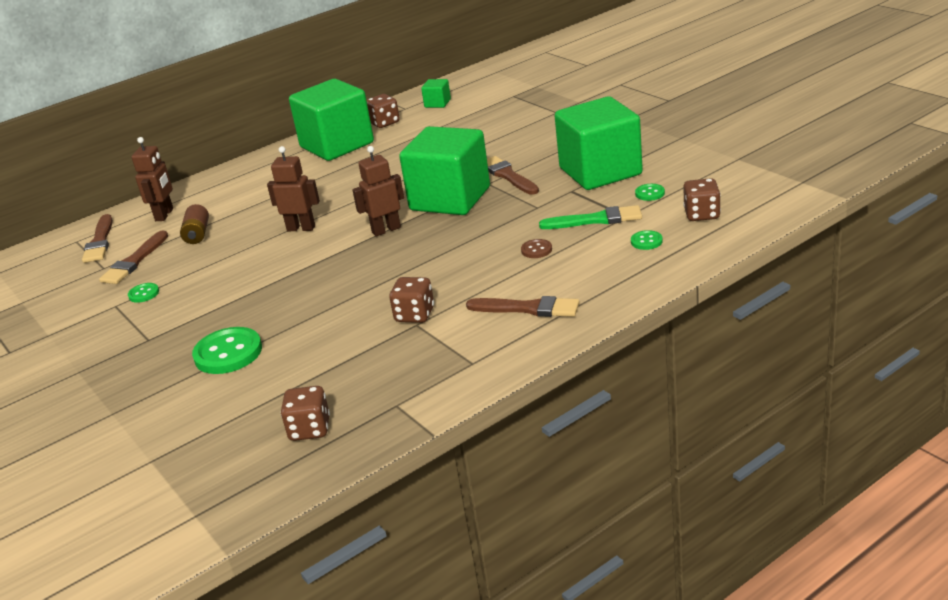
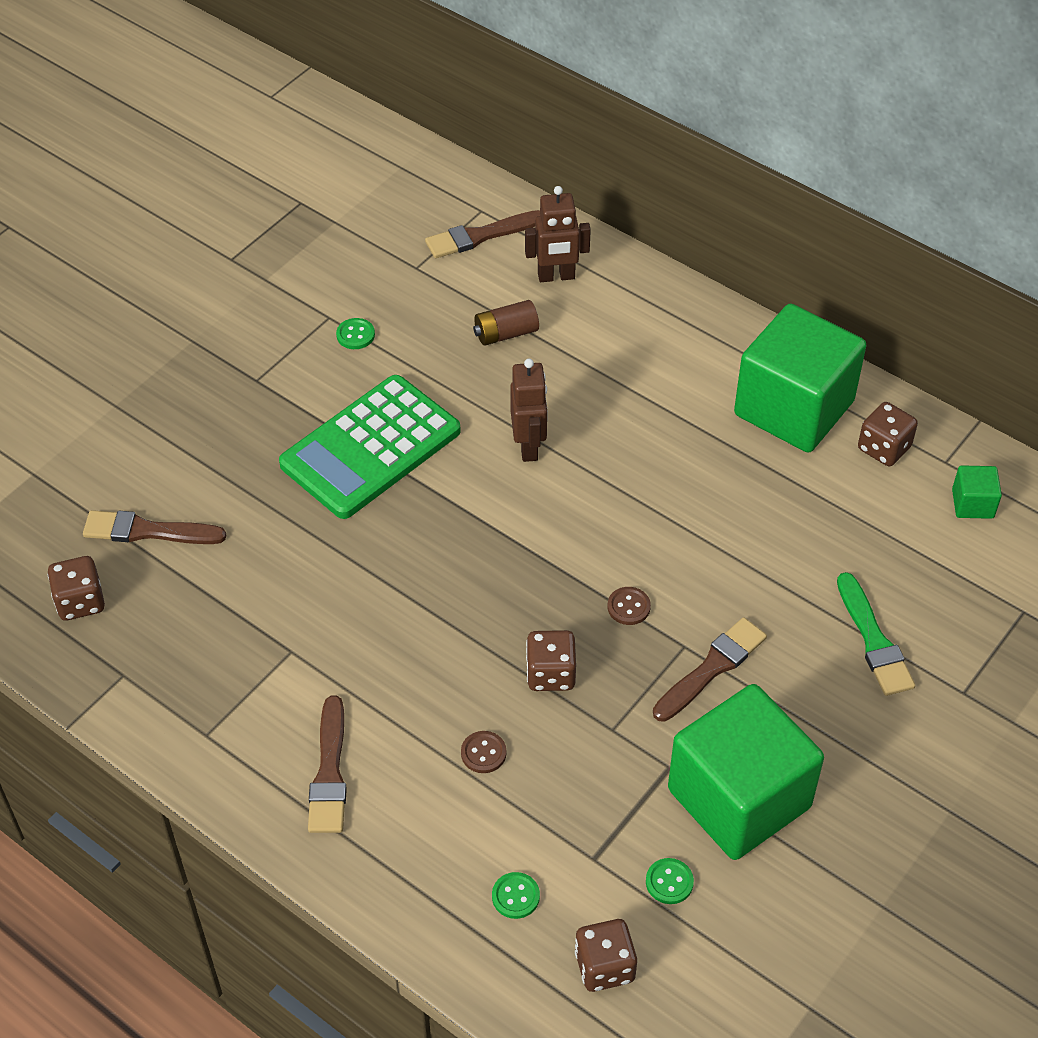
camera: 70 degrees right, 20 degrees up
brown brush [99,231,168,284] -> brown brush moved to [83,510,226,544]
green button [192,327,262,374] -> none
brown robot [352,146,404,236] -> none
brown dice [389,277,434,323] -> brown dice moved to [526,630,576,691]
green cube [399,126,490,215] -> brown button [607,587,651,625]
green brush [539,205,642,229] -> green brush moved to [837,572,915,696]
none -> green calculator [279,375,461,519]

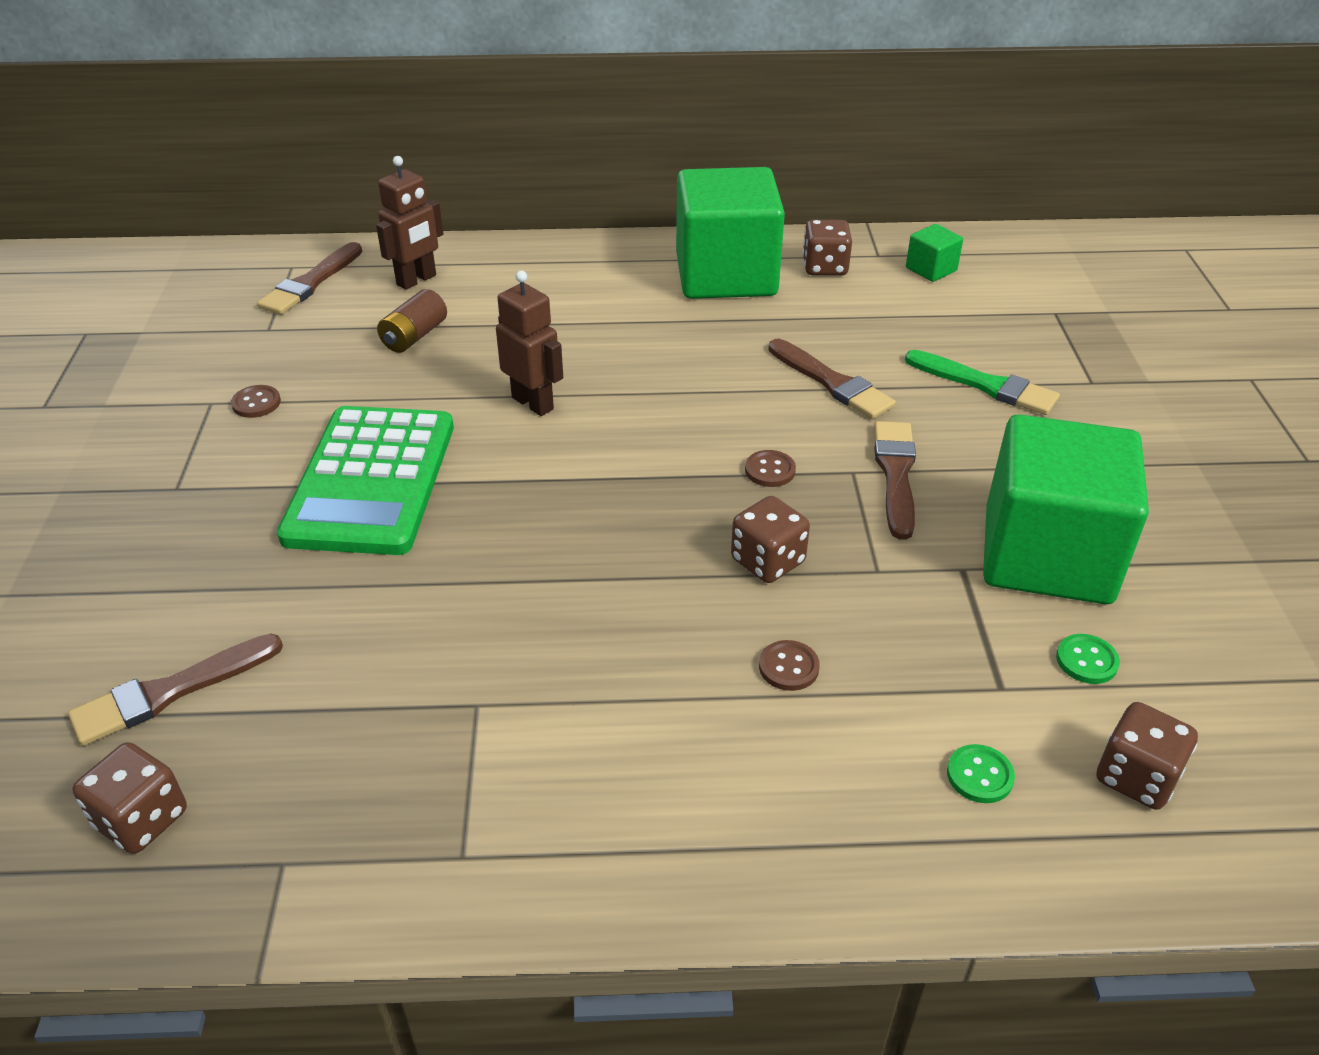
camera: 40 degrees left, 10 degrees down
brown brush [308,696,347,833] -> brown brush moved to [768,339,896,419]
green button [336,318,375,349] -> brown button [231,385,281,418]

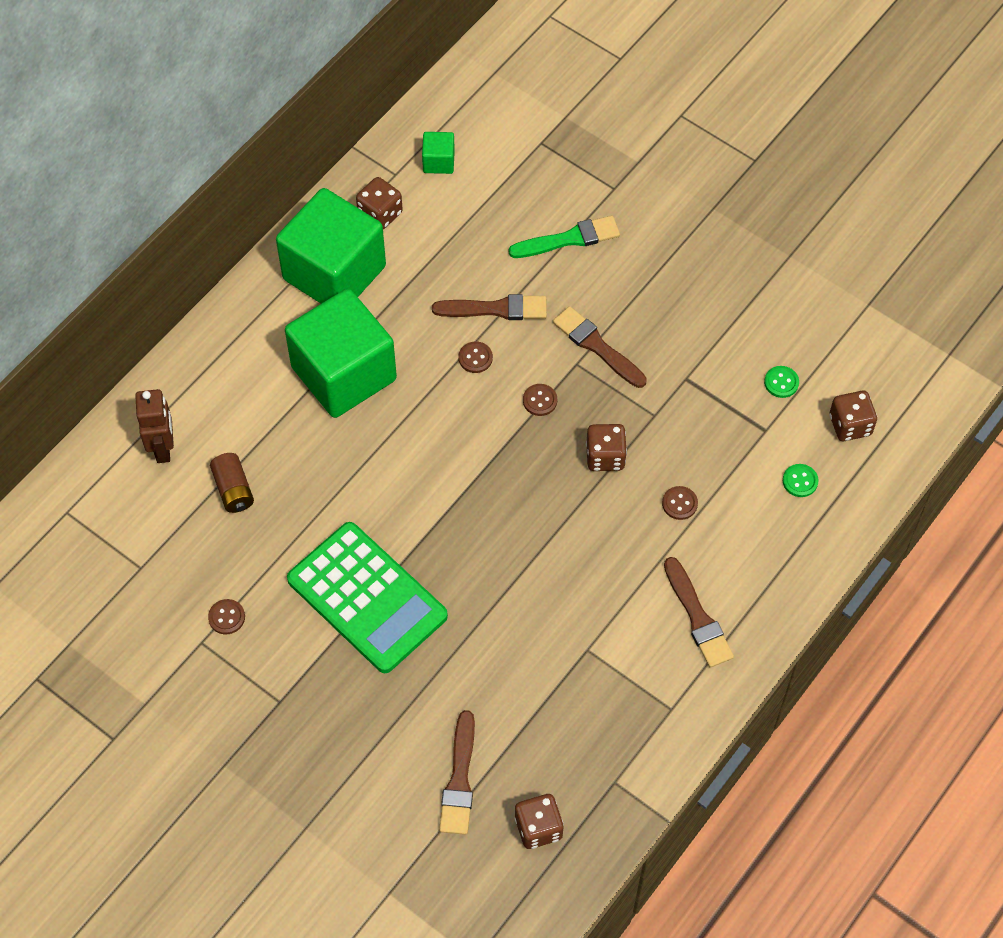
camera: 50 degrees left, 20 degrees up
brown brush [257,242,362,315] -> brown brush moved to [664,557,734,668]
brown robot [496,271,563,416] -> none
green cube [983,414,1149,604] -> green cube moved to [285,289,397,418]
none -> brown button [459,342,493,373]

